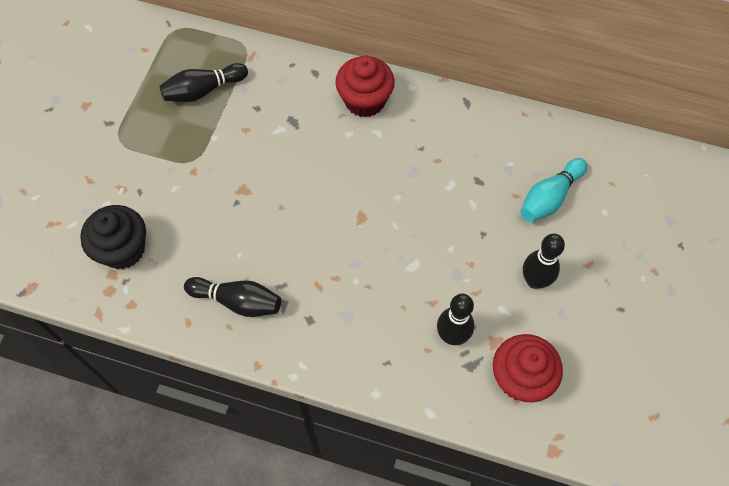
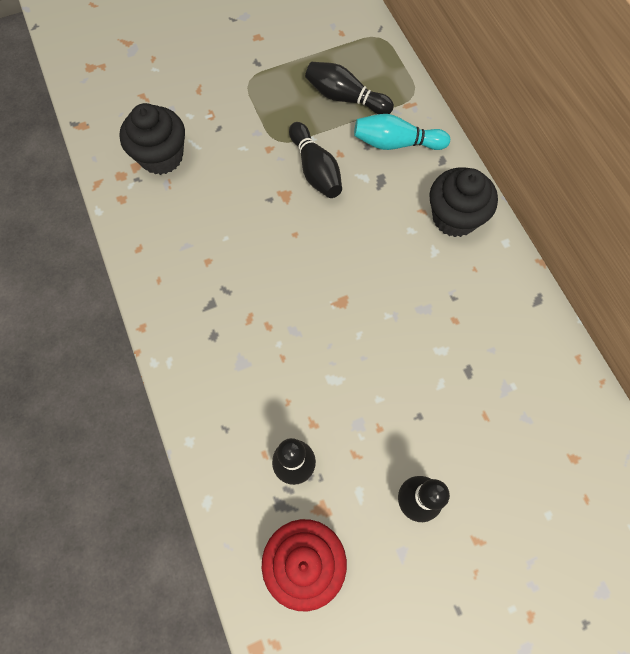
camera: 50 degrees right, 5 degrees up
black bowling pin [184,277,281,317] -> black bowling pin moved to [289,122,342,198]
red cupcake [336,56,395,118] -> black cupcake [429,168,498,237]
turquoise bowling pin [520,158,587,222] -> turquoise bowling pin moved to [354,114,450,150]

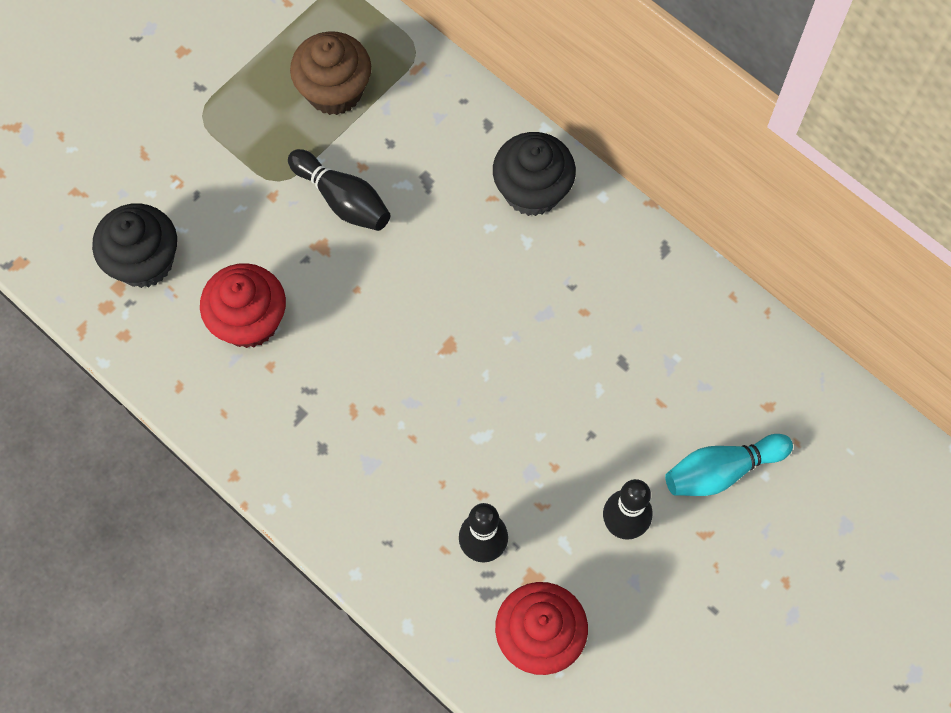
camera: 25 degrees left, 0 degrees up
black bowling pin [305,62,394,114] -> brown cupcake [290,31,371,115]
turquoise bowling pin [354,114,450,150] -> turquoise bowling pin moved to [665,434,793,496]
none -> red cupcake [200,263,286,348]

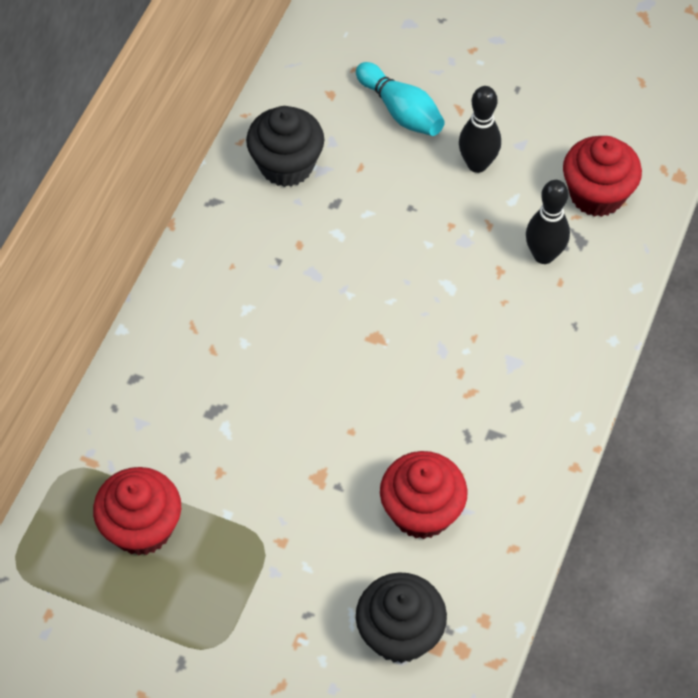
camera: 110 degrees left, 10 degrees down
black bowling pin [288,149,390,231] -> none
brown cupcake [290,31,371,115] -> red cupcake [93,467,181,556]
black cupcake [493,132,576,216] -> black cupcake moved to [246,106,324,187]

